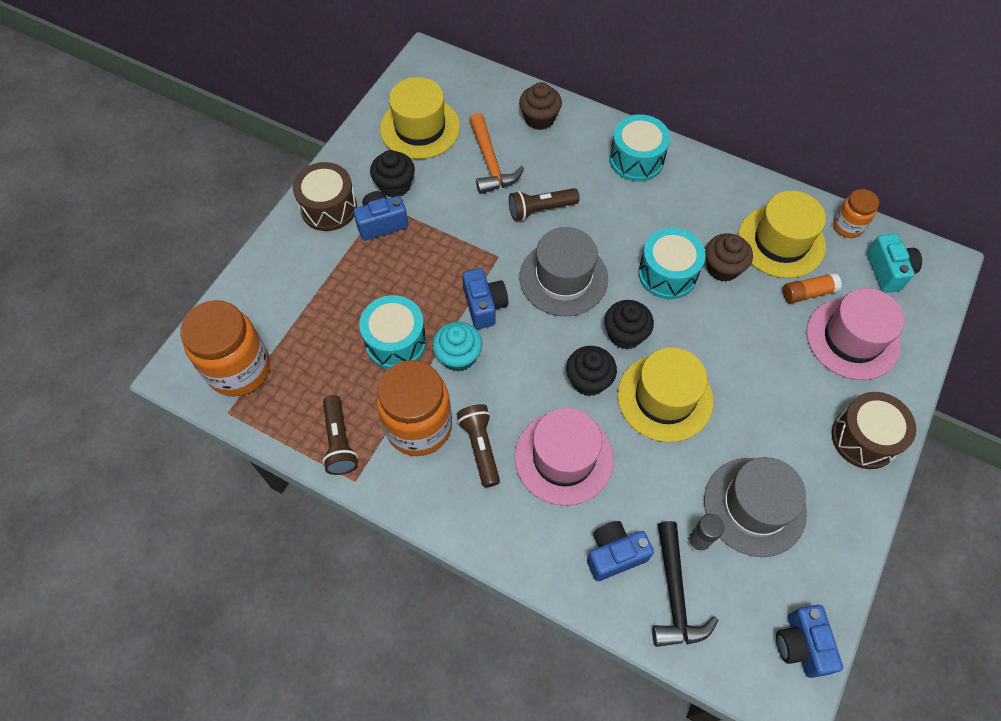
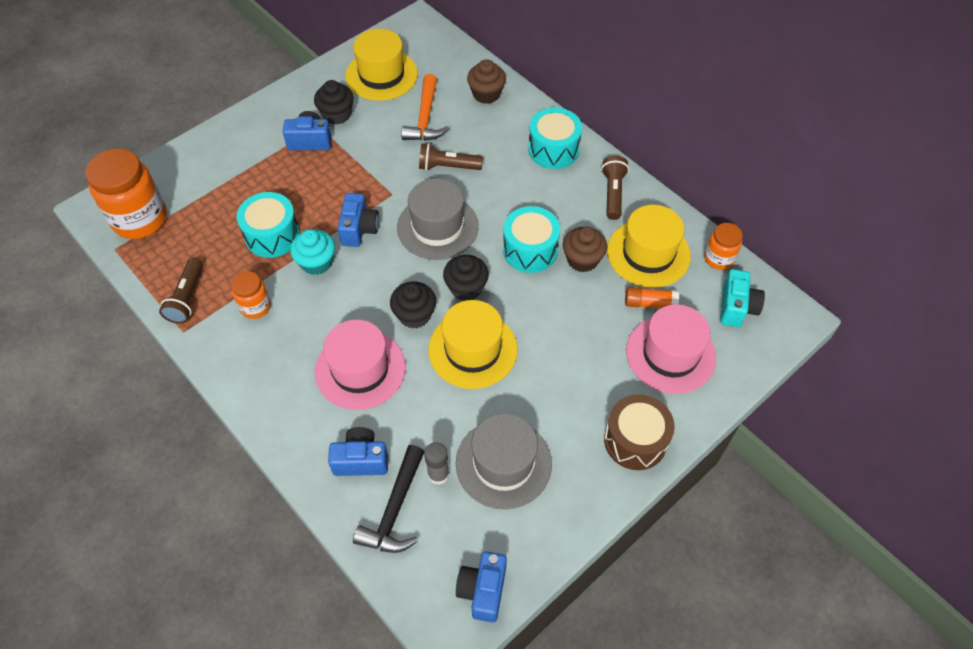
camera: 20 degrees right, 5 degrees down
brown drum [293,162,357,231] -> none
orange jar [376,360,452,456] -> orange jar [231,271,271,319], size x0.53
brown flashlight [457,404,500,488] -> brown flashlight moved to [601,156,629,220]

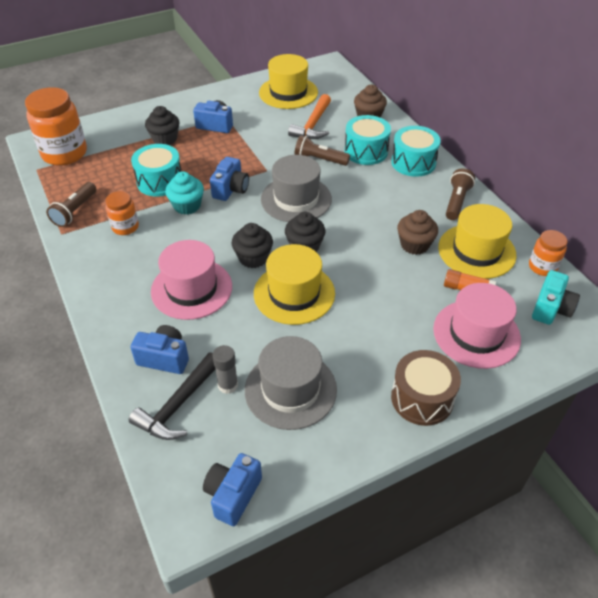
camera: 15 degrees right, 10 degrees down
black cupcake [314,80,354,125] -> black cupcake moved to [145,106,179,145]
turquoise drum [503,206,560,273] -> turquoise drum moved to [344,115,391,165]

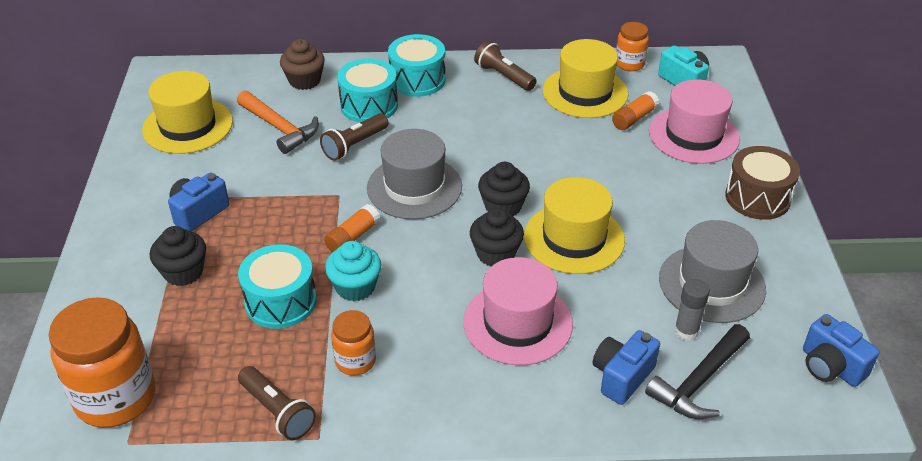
camera: 65 degrees left, 5 degrees down
black hammer [129,352,216,440] -> black hammer turned 75 degrees clockwise [645,324,750,419]
blue camera [210,157,249,201] -> orange glue stick [324,204,380,252]
brown cupcake [397,210,438,255] -> none

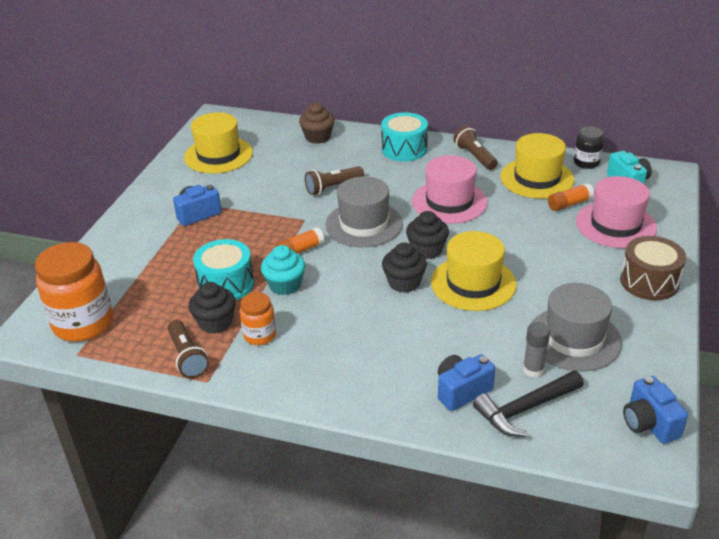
camera: 20 degrees right, 5 degrees down
black cupcake [150,226,206,286] -> black cupcake moved to [189,282,236,334]
orange hammer [237,90,319,154] -> none
turquoise drum [337,58,398,123] -> none
pink hat [463,257,573,365] -> pink hat moved to [412,155,488,224]
orange jar [616,22,649,71] -> black jar [574,126,604,169]

